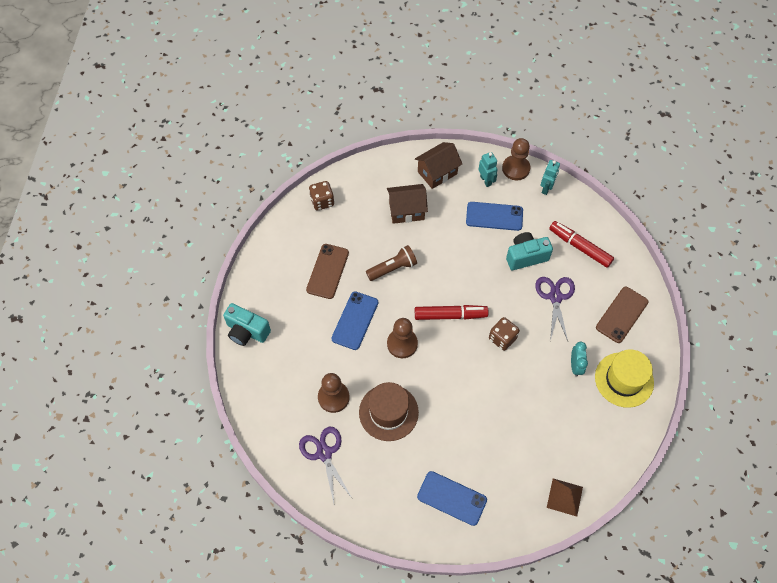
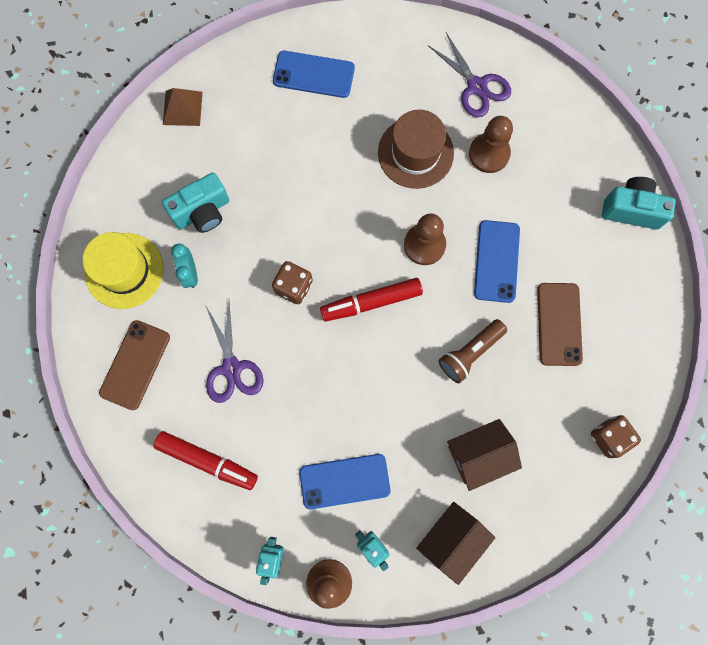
camera: 165 degrees right, 15 degrees up
turquoise camera [506,232,553,270] -> turquoise camera moved to [162,173,229,233]

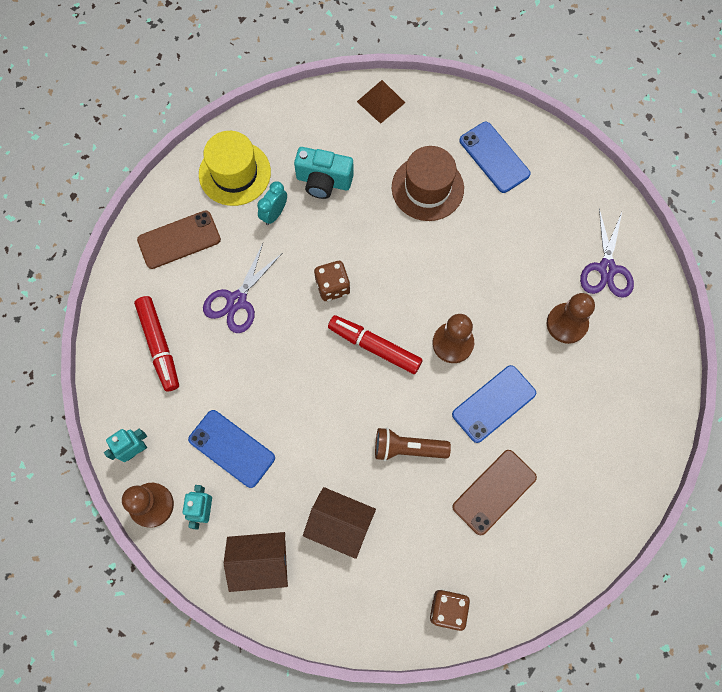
camera: 45 degrees right, 5 degrees down
brown hat [378,109,454,189] -> brown hat moved to [392,146,464,221]
turquoise camera [602,177,676,230] -> none

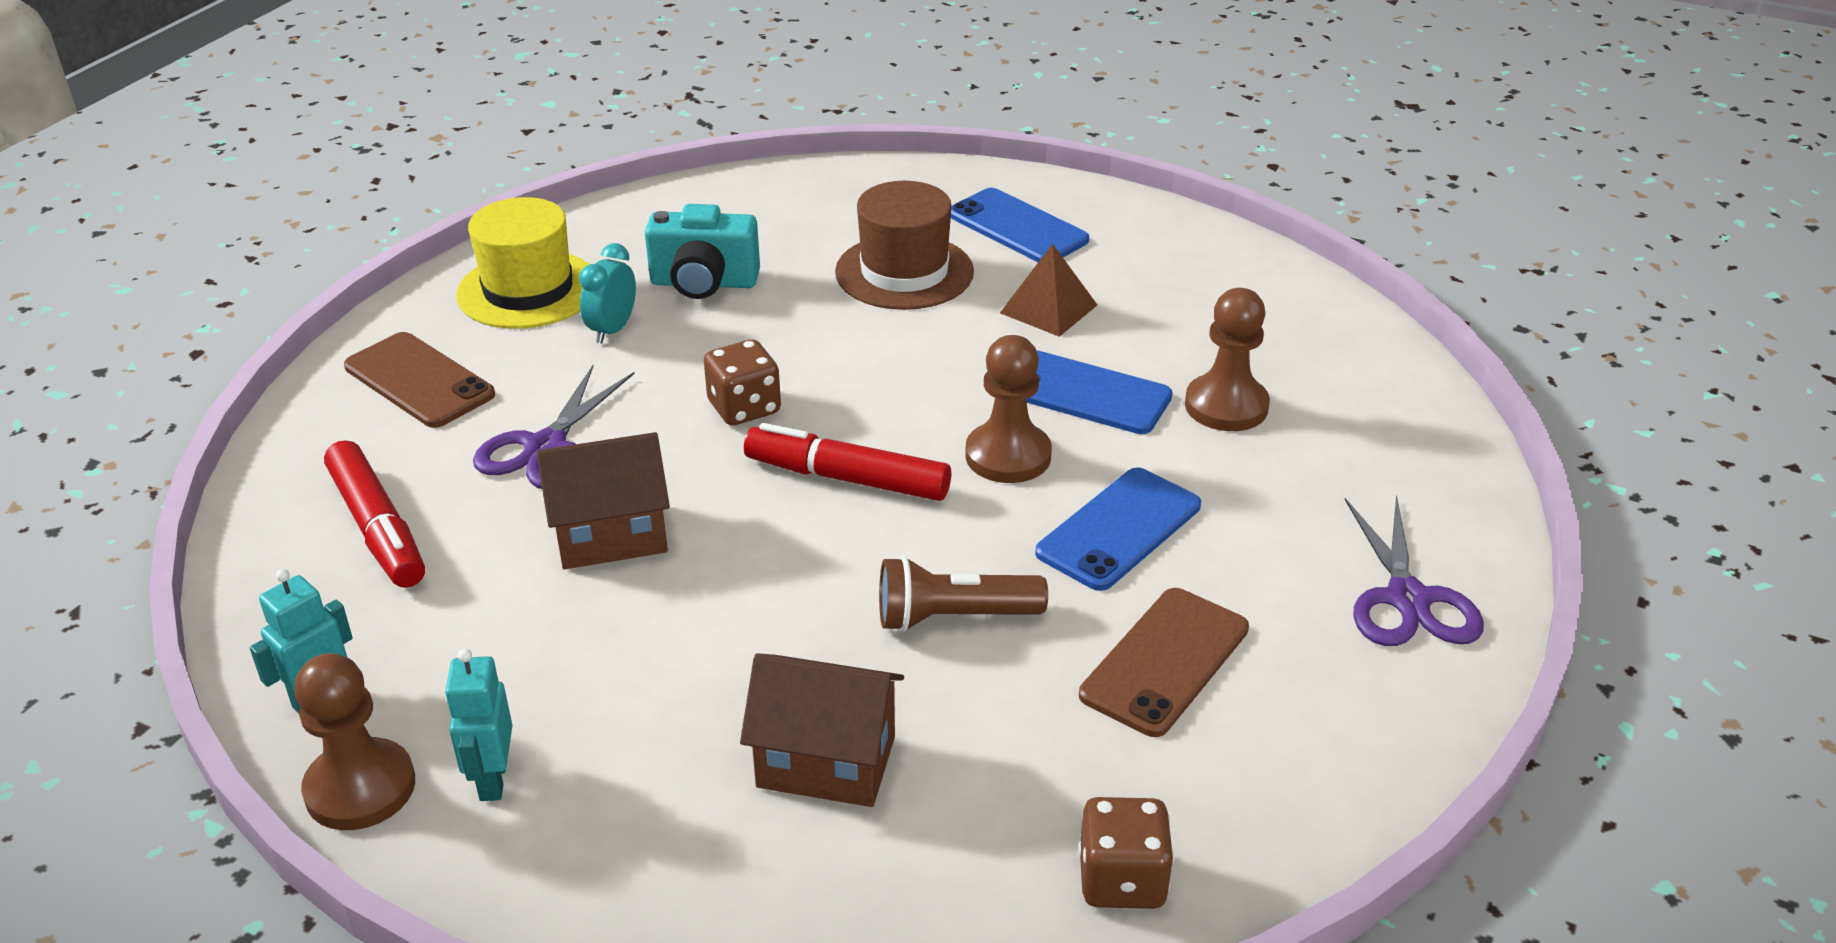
camera: 10 degrees left, 35 degrees down
brown phone [137,210,221,269] -> brown phone turned 75 degrees clockwise [344,332,495,428]
blue phone [188,410,275,488] -> blue phone moved to [1026,350,1173,434]
brown house [224,532,288,592] -> brown house moved to [536,432,670,569]
brown pyramid [357,80,405,124] -> brown pyramid moved to [1000,244,1097,337]
purple scissors [580,209,634,298] -> purple scissors moved to [1345,495,1484,646]

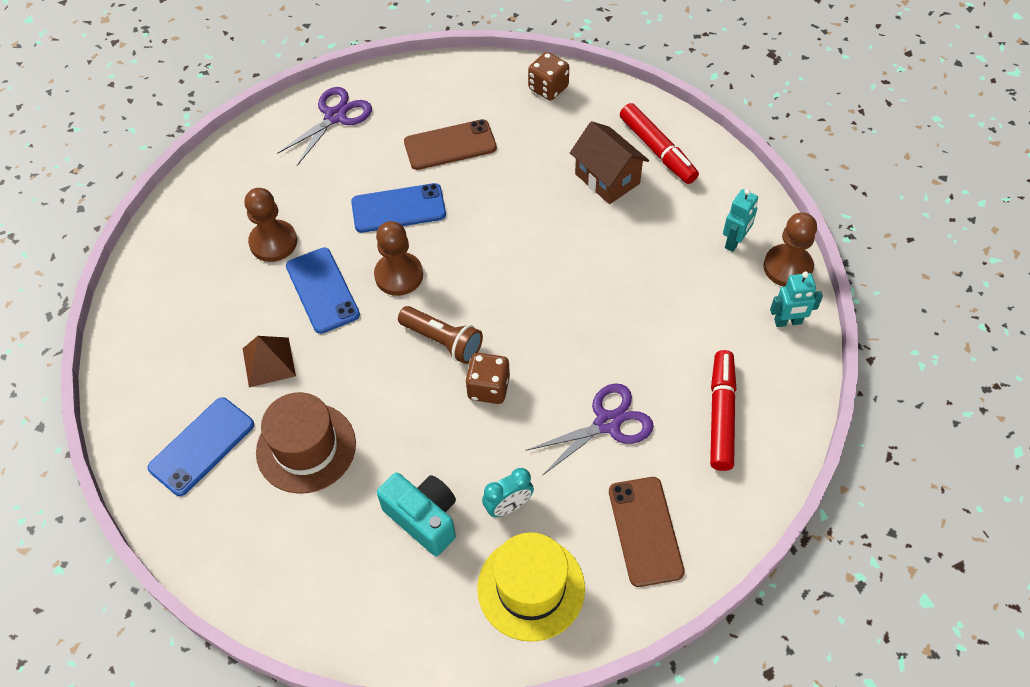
camera: 140 degrees left, 20 degrees up
brown house [536,432,670,569] -> none
red marker [744,423,951,501] -> red marker moved to [620,103,699,184]
brown flashlight [879,556,1048,632] -> brown flashlight moved to [398,306,483,364]
blue phone [951,188,1089,262] -> blue phone turned 45 degrees clockwise [147,397,254,496]

